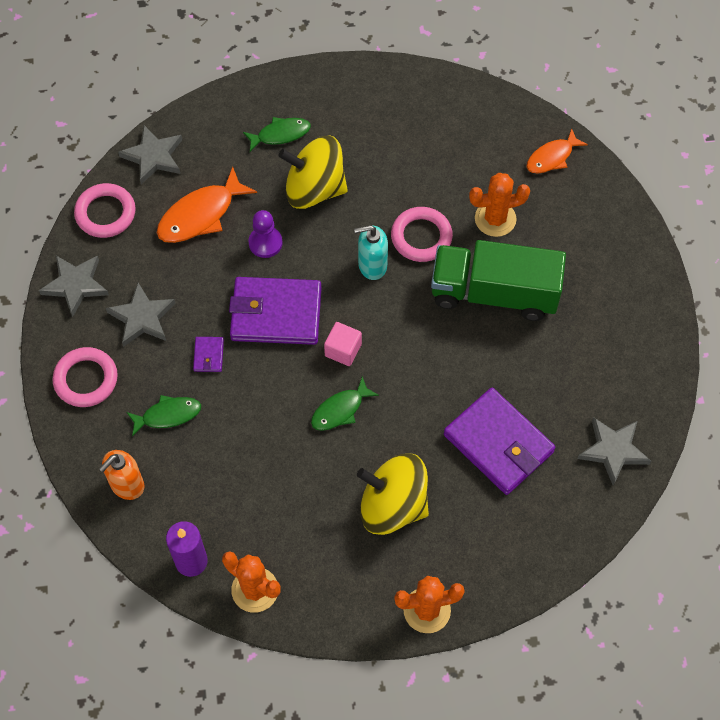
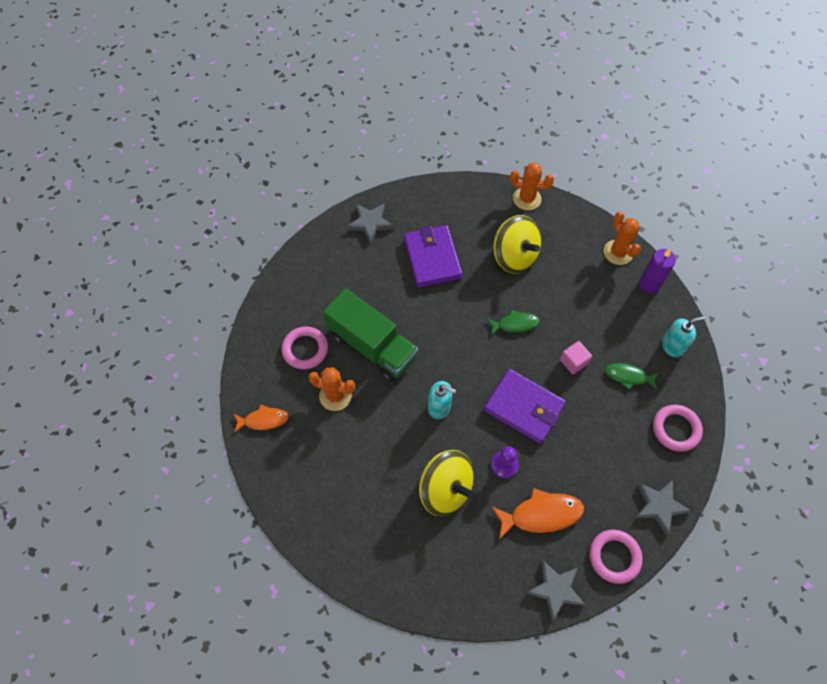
camera: 150 degrees left, 0 degrees up
orange soap dispenser [99,450,144,500] -> turquoise soap dispenser [662,316,705,357]
grey star [106,283,176,347] -> none
purple wallet [193,337,224,372] -> none
green fish [243,117,311,152] -> none
pink cube [324,322,362,366] -> pink cube moved to [560,341,592,374]
pink ring [391,207,453,262] -> pink ring moved to [281,326,328,370]

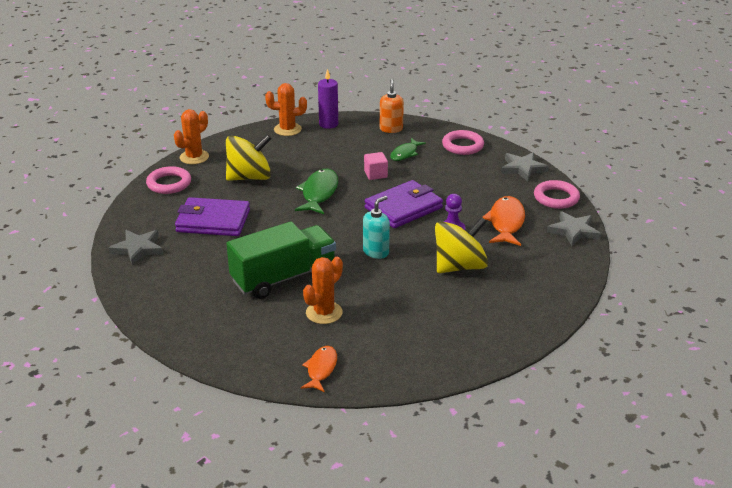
camera: 70 degrees left, 30 degrees down
pink ring [281,326,328,370] -> pink ring moved to [146,166,191,194]
green fish [487,310,540,335] -> green fish [295,169,338,214], size x1.56
turquoise soap dispenser [662,316,705,357] -> orange soap dispenser [380,79,404,133]

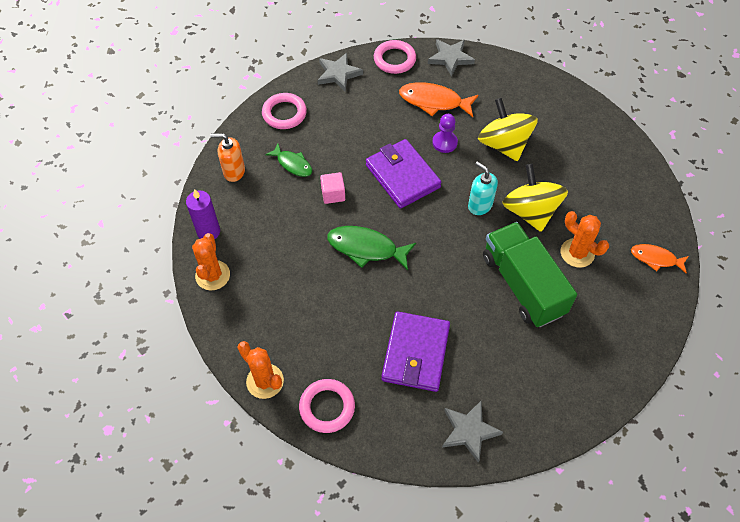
camera: 85 degrees left, 25 degrees up
yellow spinning top [226,134,272,181] -> yellow spinning top moved to [502,164,568,232]

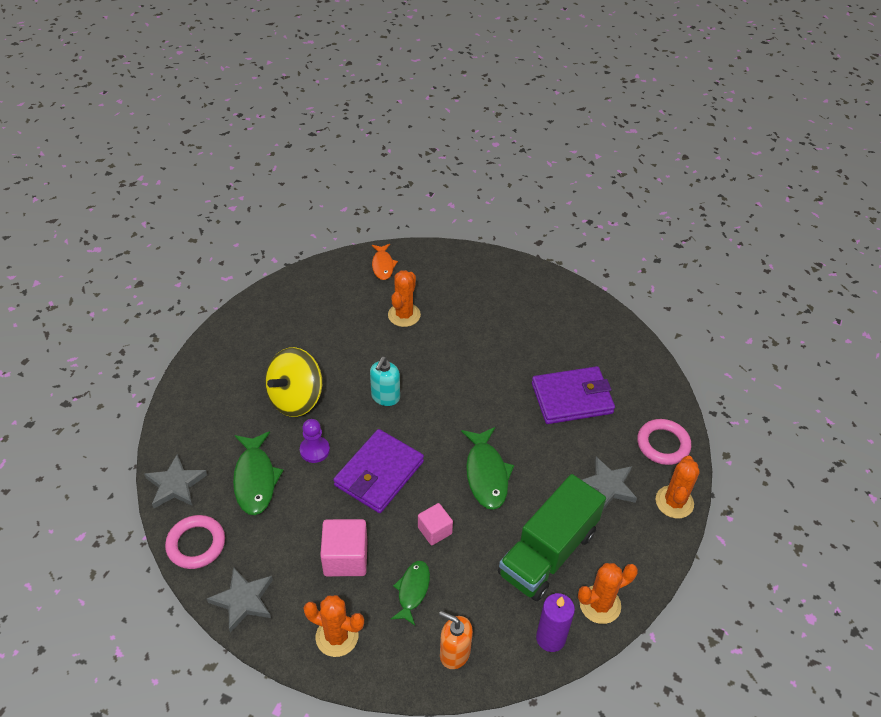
camera: 115 degrees left, 10 degrees down
orange soap dispenser [211,133,245,182] -> orange soap dispenser turned 135 degrees clockwise [439,611,473,669]
pink ring [262,93,307,129] -> orange cactus [303,595,364,657]
orange fish [399,82,478,117] -> green fish [233,431,284,515]
grey star [442,400,503,463] -> grey star moved to [582,457,637,510]
green truck [483,222,577,327] -> green truck moved to [498,474,606,601]
yellow spinning top [502,164,568,232] -> none
none -> pink cube [320,519,368,576]

